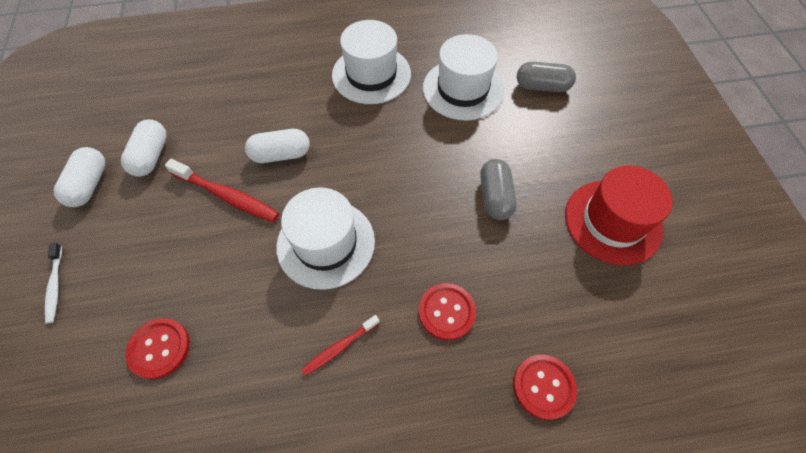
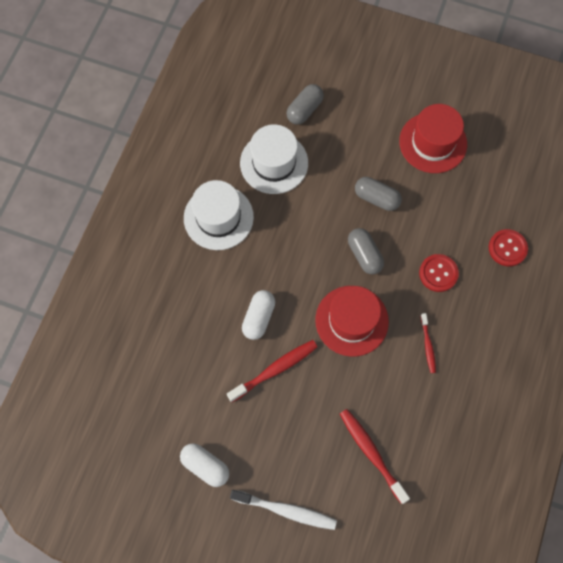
camera: 60 degrees left, 10 degrees up
white toothbrush [45,243,62,323] -> white toothbrush [230,490,337,530], size x1.69
white capsule [121,119,167,177] -> none
red button [125,318,190,379] -> red toothbrush [340,409,410,504]
white hat [276,187,375,290] -> red hat [315,286,389,357]
none -> grey capsule [348,228,384,275]

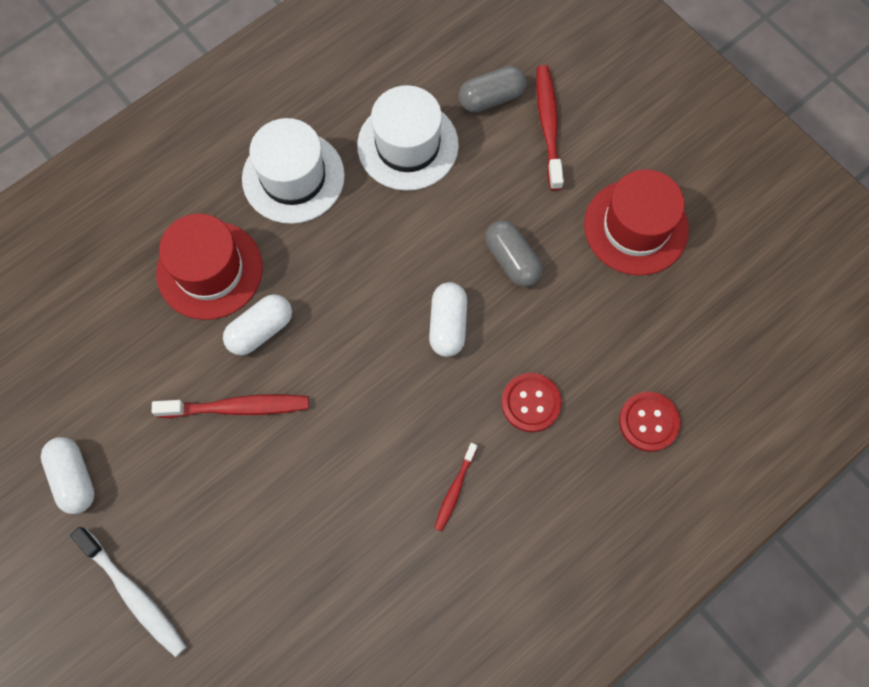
camera: 30 degrees right, 0 degrees up
red hat [315,286,389,357] -> red hat moved to [156,213,263,320]
red toothbrush [340,409,410,504] -> red toothbrush moved to [536,65,564,191]
grey capsule [348,228,384,275] -> white capsule [429,282,467,357]

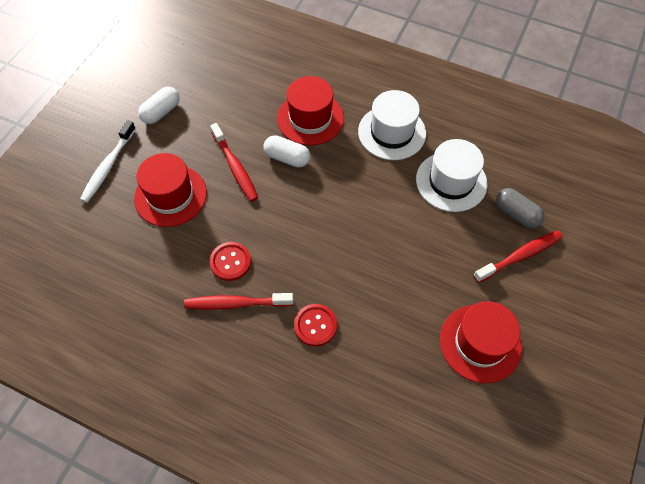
camera: 65 degrees right, 10 degrees down
white capsule [429,282,467,357] -> none
red toothbrush [434,443,477,532] -> red toothbrush [184,293,293,309], size x1.69
grey capsule [485,220,542,287] -> none
red button [619,392,681,452] -> red button moved to [210,242,251,281]
none -> red hat [134,153,207,227]

